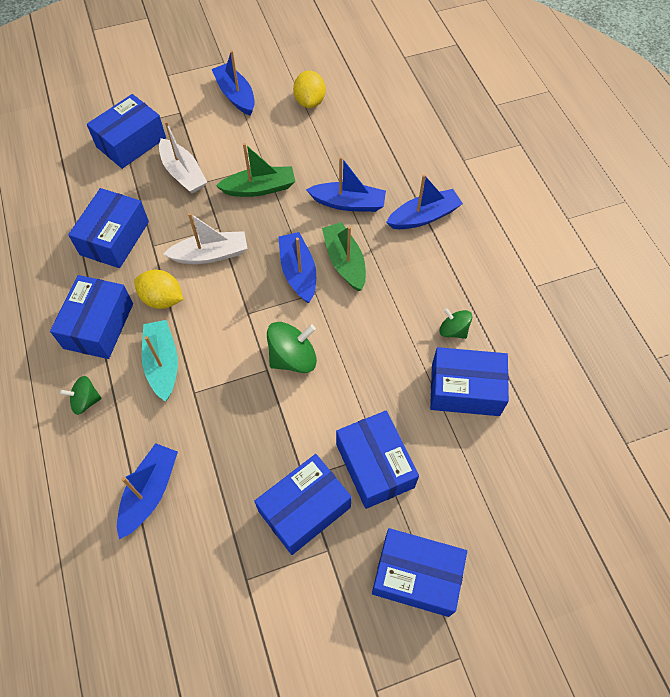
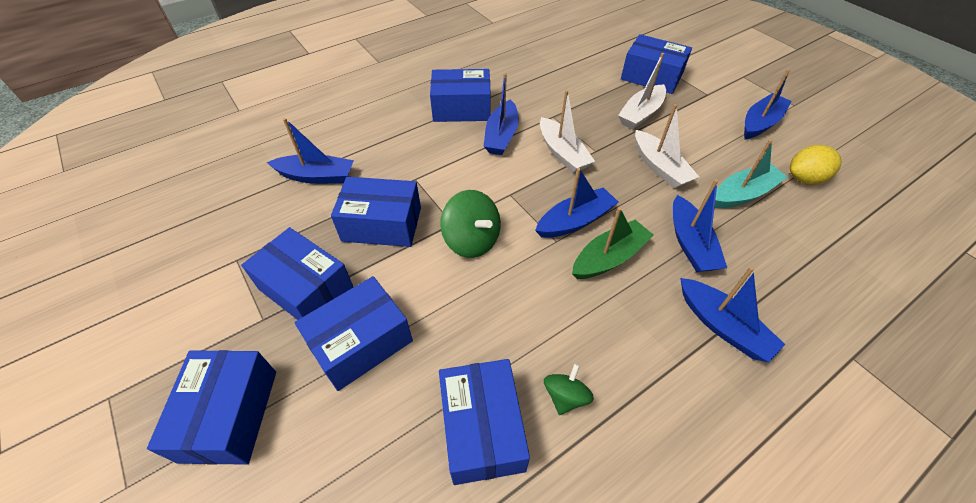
camera: 75 degrees right, 10 degrees down
green spinning top [60,376,102,415] -> none
blue box [68,188,149,268] -> blue box moved to [331,177,421,247]
yellow lemon [134,270,183,309] -> blue boat [484,73,519,155]
turquoise boat [142,320,178,401] -> turquoise boat moved to [715,139,788,208]
green boat [216,143,295,197] -> white boat [635,104,699,188]

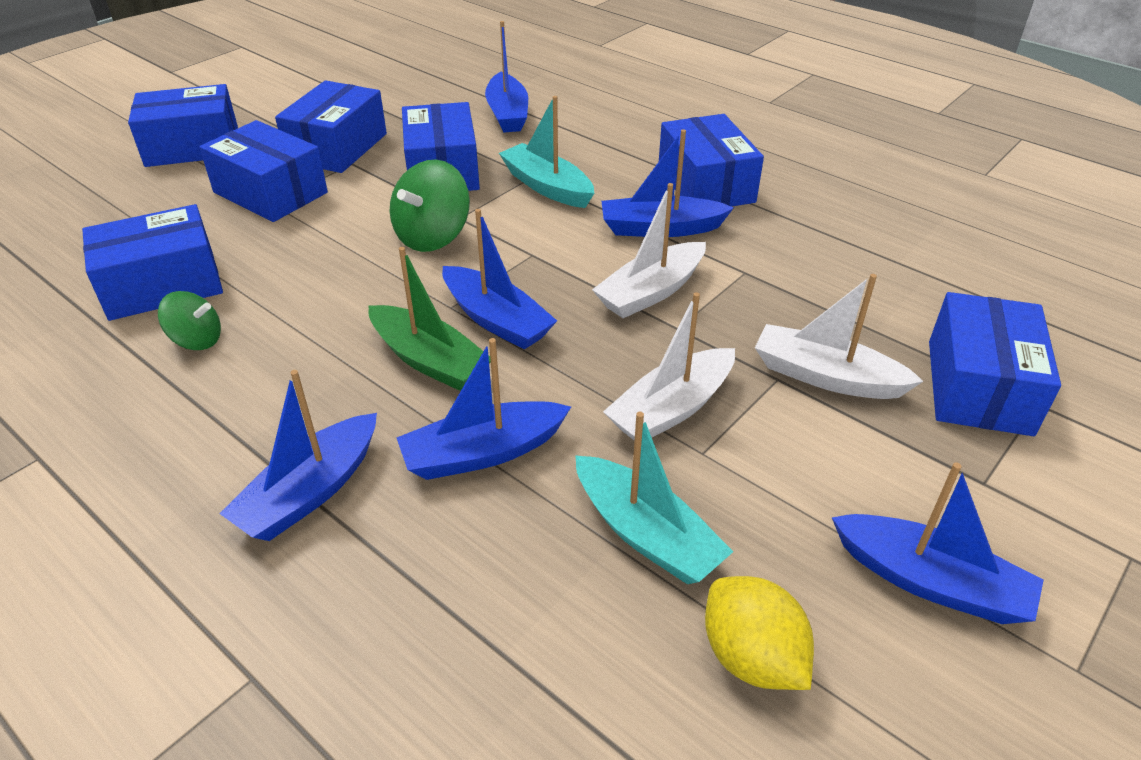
camera: 75 degrees right, 10 degrees down
none -> turquoise boat [499,96,594,208]

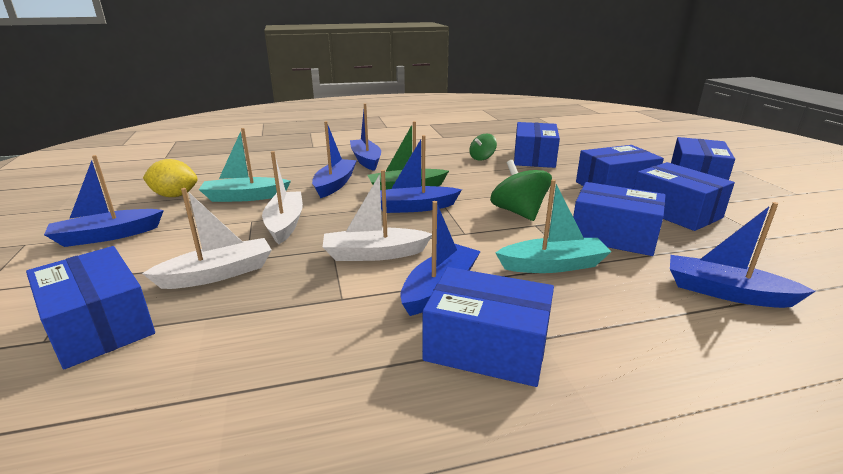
camera: 125 degrees right, 15 degrees down
white boat [592,183,706,318] -> white boat turned 90 degrees counterclockwise [323,170,432,261]

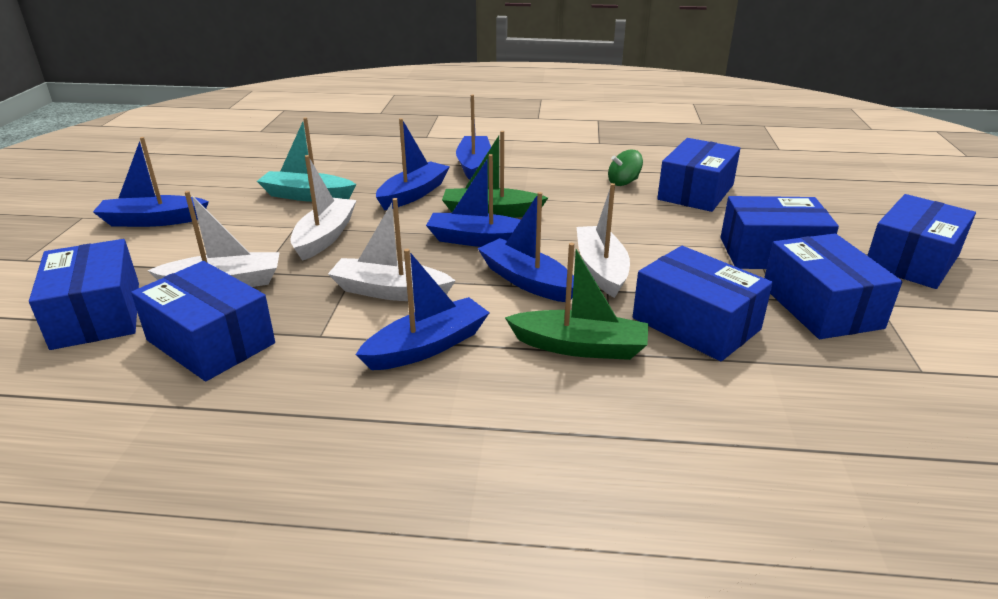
camera: 20 degrees right, 5 degrees up
yellow lemon [143,159,198,197] -> none
blue box [423,267,554,387] -> blue box moved to [131,261,275,381]
green spinning top [490,160,552,221] -> white boat [576,183,630,298]
turquoise boat [495,179,612,273] -> green boat [505,243,648,360]
blue boat [670,202,816,308] -> blue boat moved to [477,192,574,302]

